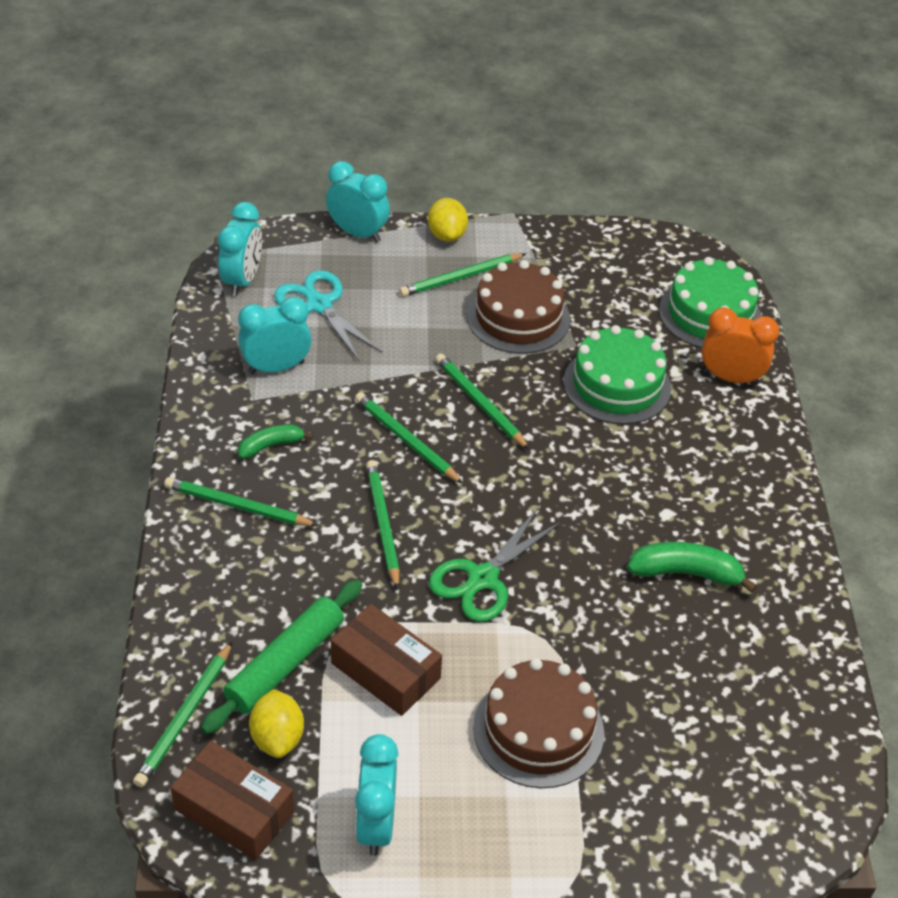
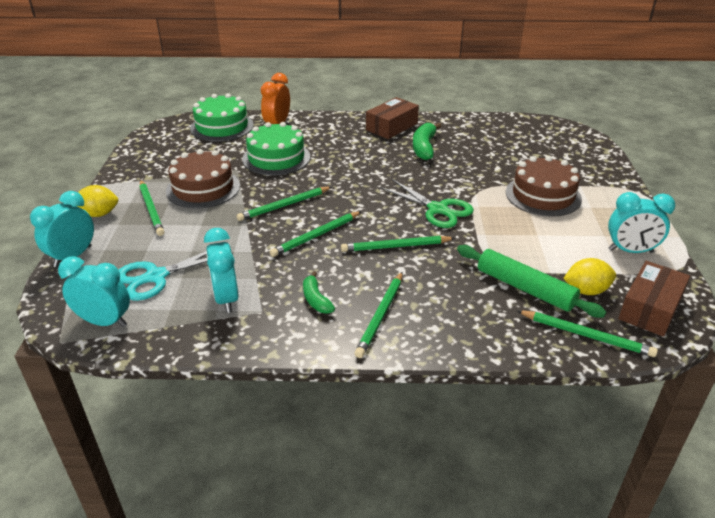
camera: 85 degrees left, 10 degrees down
brown box [331,604,442,716] -> brown box moved to [366,97,419,139]

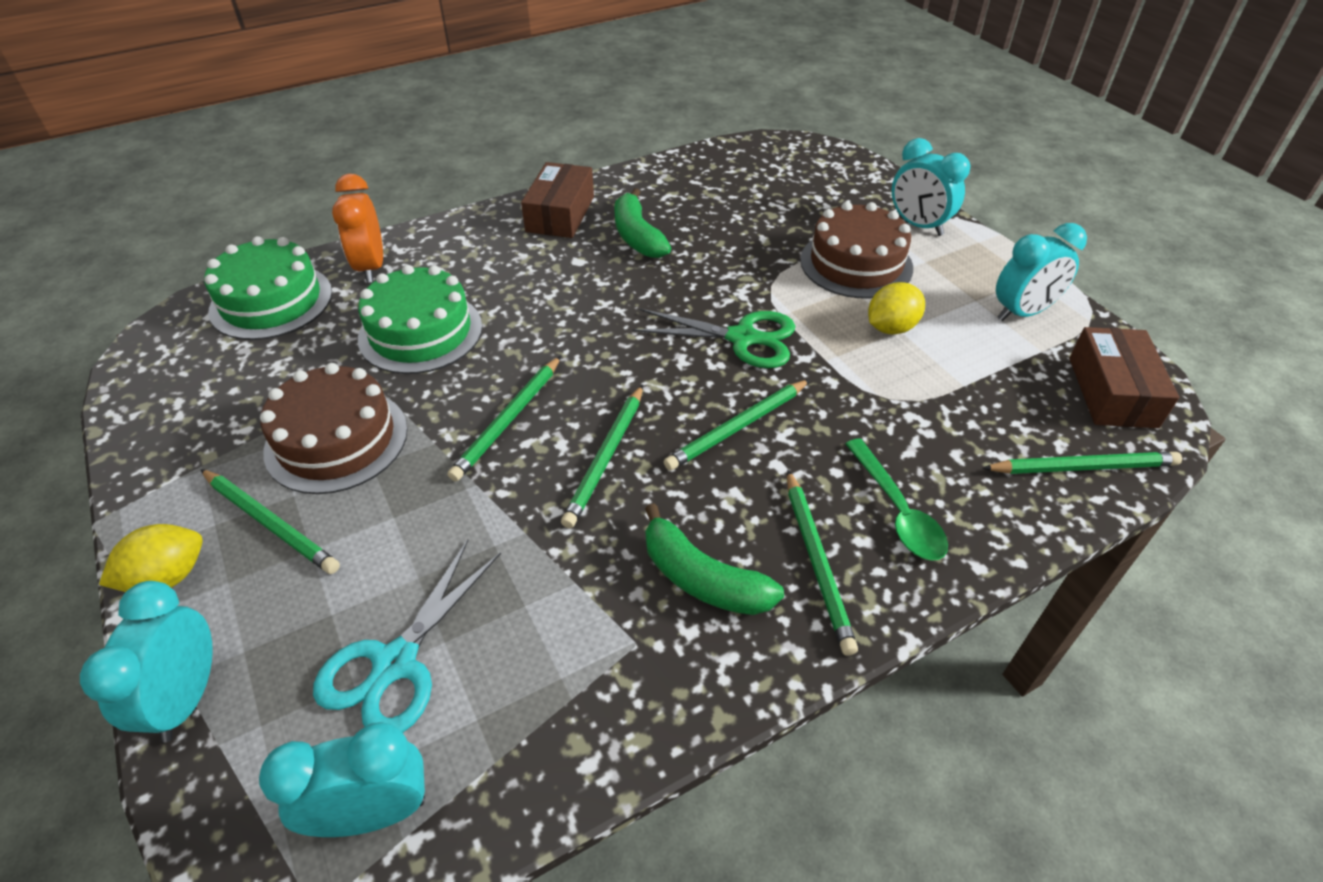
camera: 30 degrees left, 10 degrees up
turquoise clock [204,228,239,313] -> turquoise clock moved to [892,138,970,236]
green banana [303,271,335,314] -> green banana [645,503,784,615], size x1.55
green rolling pin [457,245,606,318] -> none
yellow lemon [563,258,616,295] -> yellow lemon moved to [868,282,925,334]
none -> green spoon [845,438,948,561]

